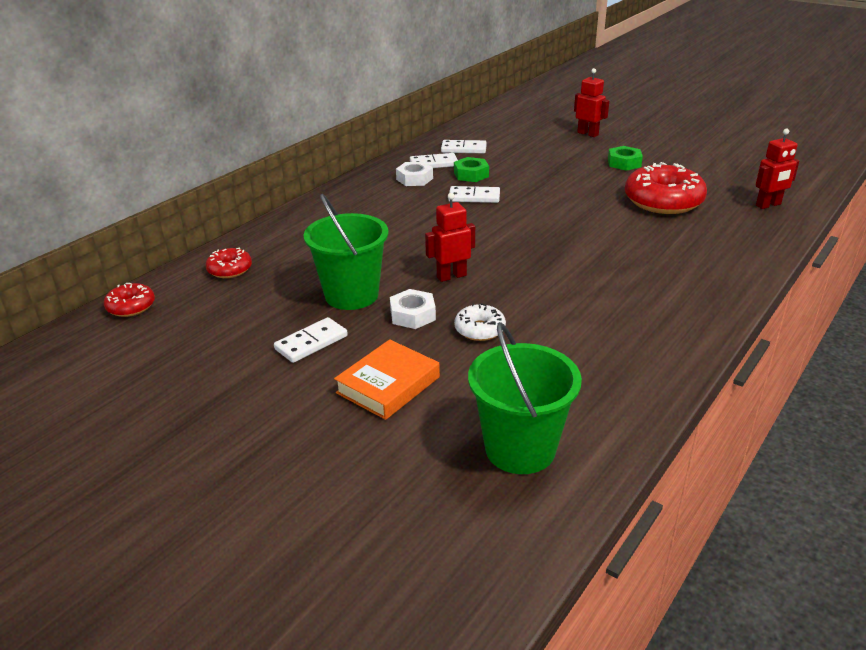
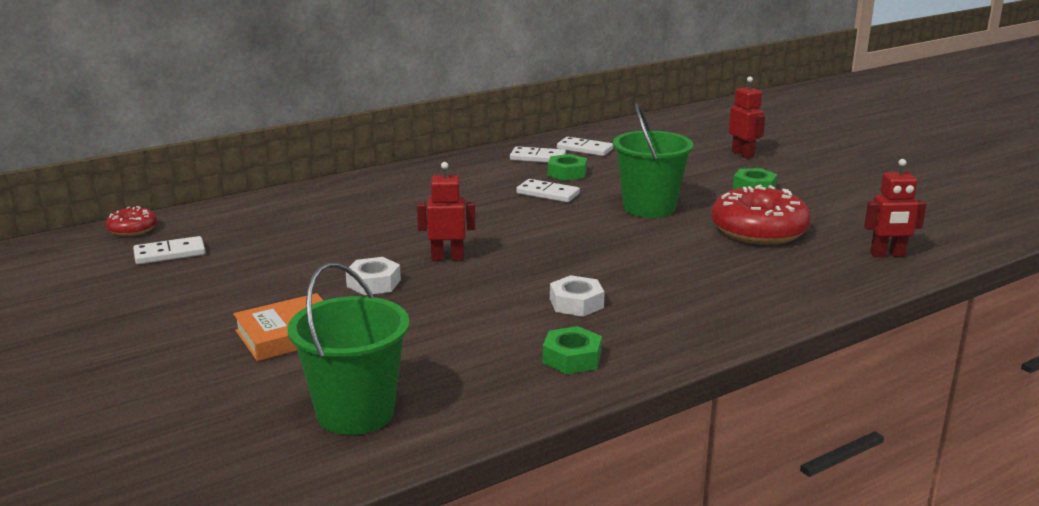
camera: 20 degrees right, 10 degrees down
red donut [206,247,252,278] -> none
white domino [274,317,348,363] -> white domino moved to [133,236,205,265]
green bucket [304,194,388,310] -> green bucket moved to [613,103,693,218]
white nut [396,162,433,186] -> white nut moved to [550,275,605,317]
white donut [454,303,506,341] -> none
none -> green nut [543,326,602,374]

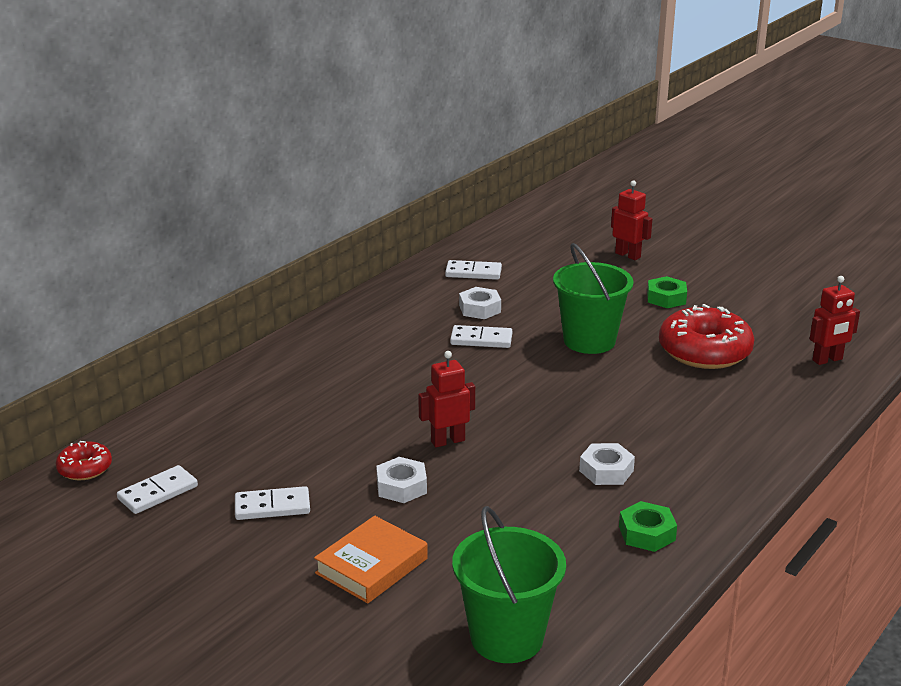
camera: 20 degrees left, 5 degrees up
white domino [510,146,566,163] -> white domino moved to [235,486,310,520]
green nut [548,154,587,181] -> white nut [459,287,501,319]

